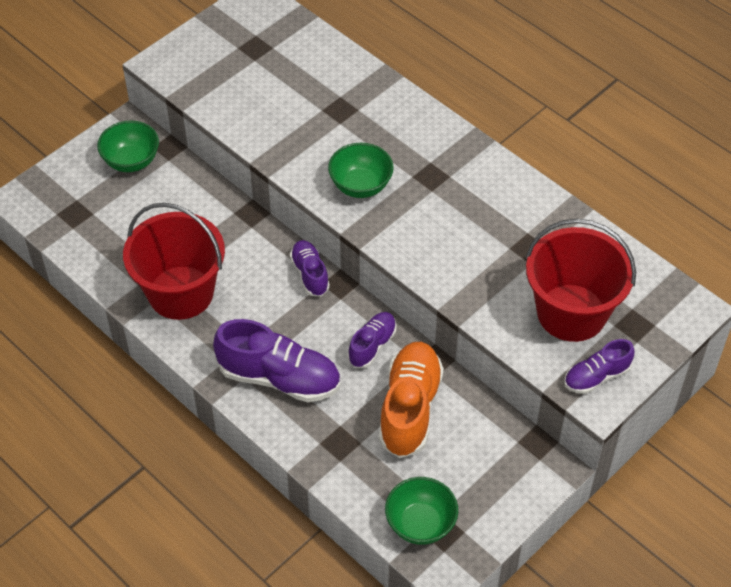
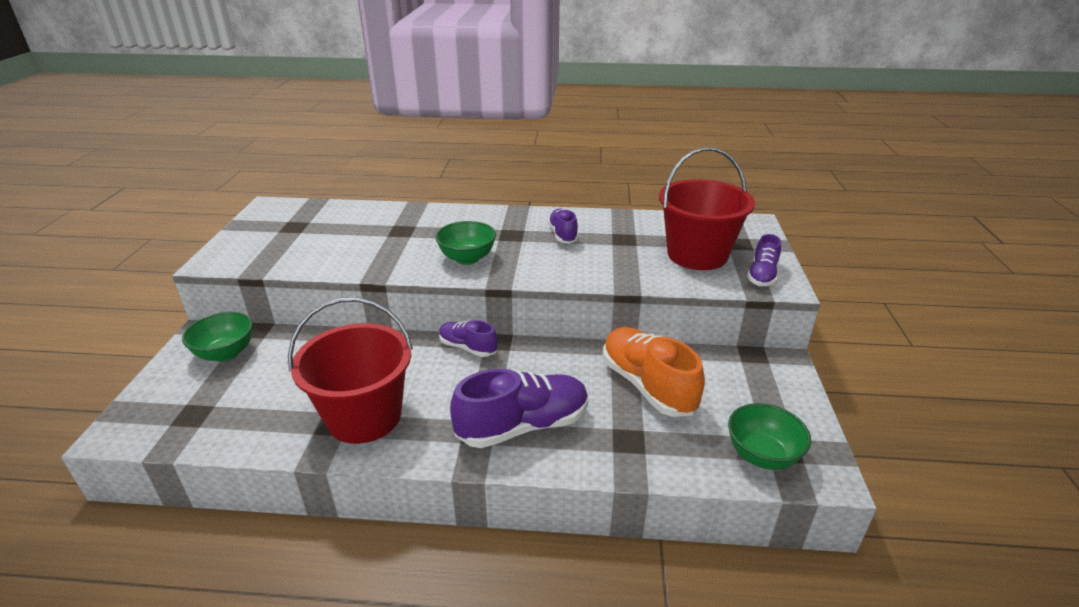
camera: 40 degrees left, 20 degrees down
purple shoe [348,312,397,368] -> purple shoe moved to [548,209,578,244]

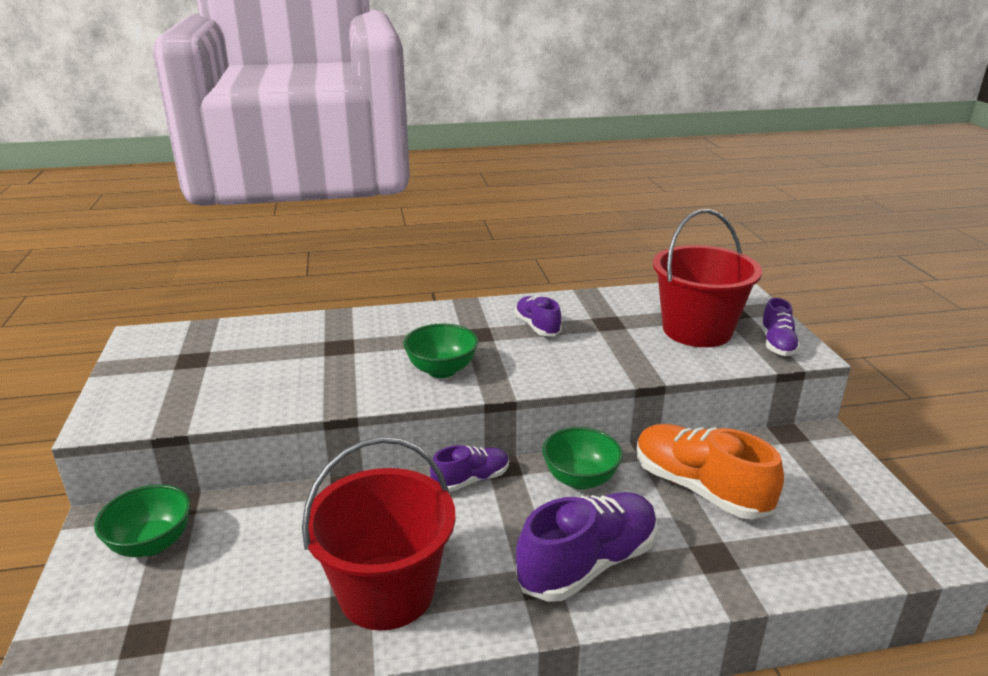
camera: 15 degrees left, 5 degrees down
purple shoe [439,320,497,357] -> purple shoe turned 135 degrees clockwise [430,445,509,492]
green bowl [728,403,811,470] -> green bowl moved to [542,427,623,490]

